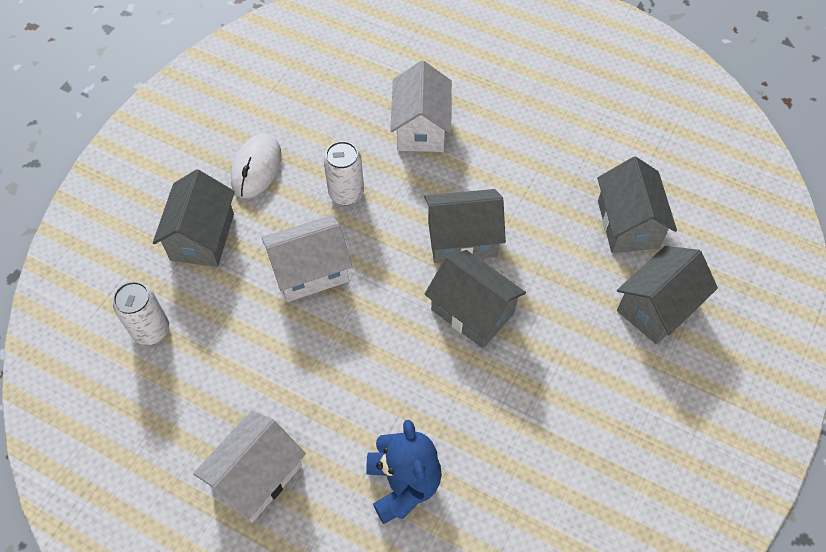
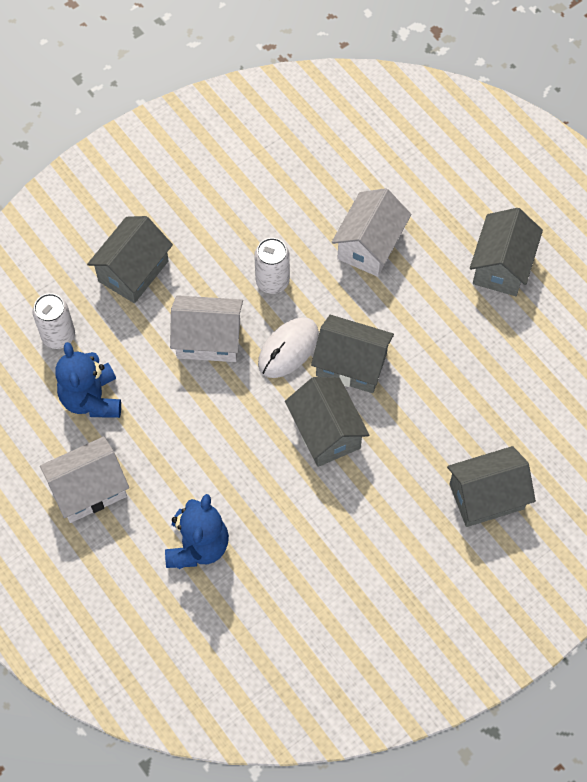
camera: 25 degrees right, 5 degrees up
white mouse [231,133,281,198] -> white mouse moved to [258,317,319,378]
grey house [597,156,677,253] -> grey house moved to [470,208,543,296]
none -> blue teddy bear [55,342,121,418]

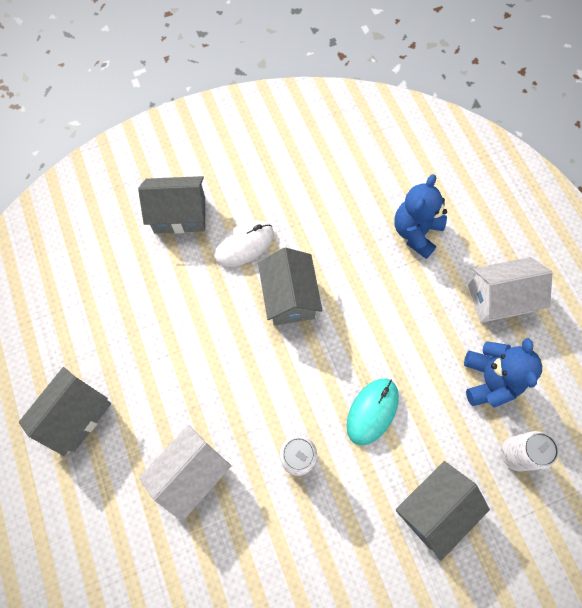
camera: 165 degrees left, 5 degrees up
white house [170,295,243,362] -> turquoise mouse [347,379,399,445]
white mouse [258,317,319,378] -> white mouse moved to [214,221,274,267]
grey house [311,315,394,393] -> none

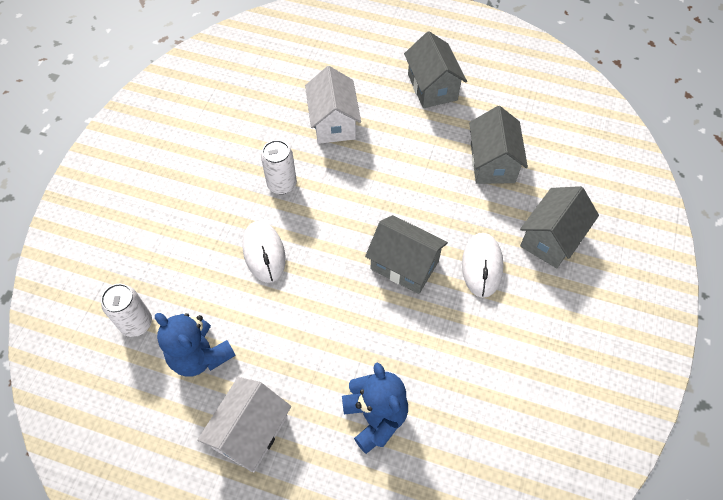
camera: 130 degrees right, 10 degrees down
turquoise mouse [347,379,399,445] -> white mouse [243,221,286,283]
grey house [396,461,490,561] -> grey house moved to [469,106,528,184]

